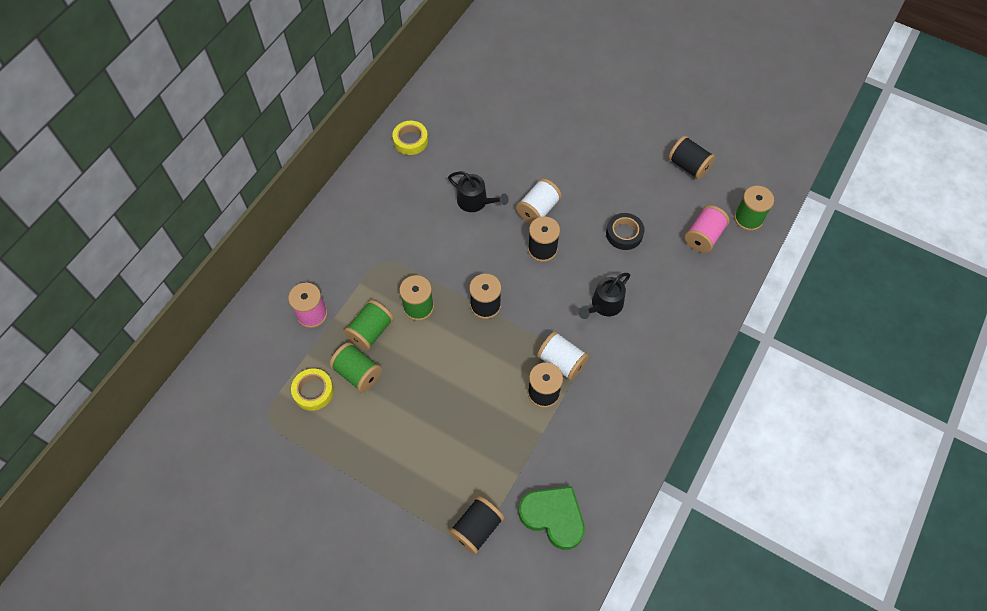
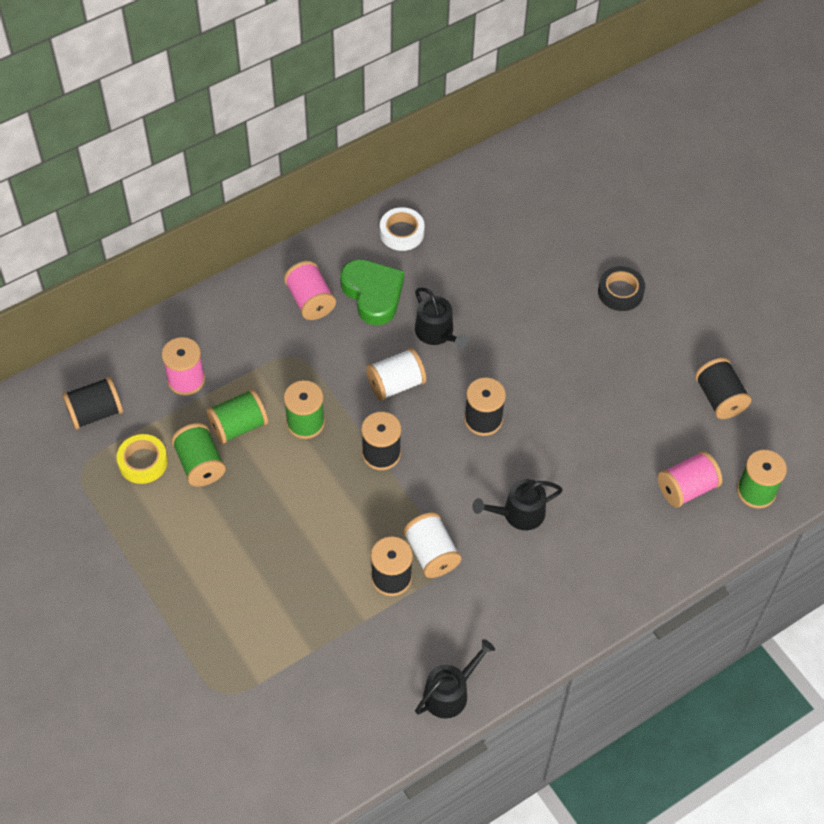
camera: 25 degrees right, 5 degrees down
yellow tape [392,121,428,155] -> white tape [380,207,425,251]
black spool [449,496,504,554] -> black spool moved to [62,377,123,430]
white spool [516,178,562,224] -> white spool moved to [366,348,426,401]
green heart [519,486,585,550] -> green heart moved to [340,259,404,325]
black tape [606,213,645,250] -> black tape moved to [598,266,645,311]
none -> pink spool [284,261,336,320]
none -> black watering can [415,639,495,719]

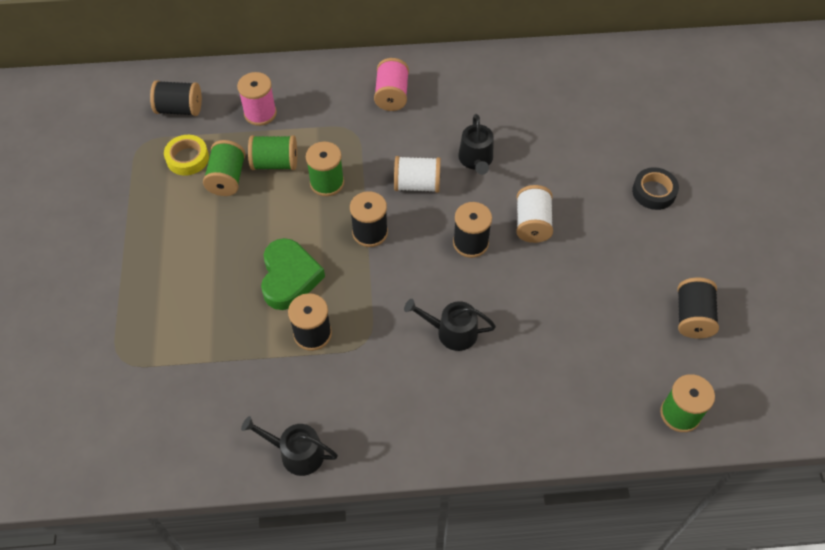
camera: 30 degrees right, 0 degrees up
green heart [340,259,404,325] -> green heart moved to [261,238,325,310]
white tape [380,207,425,251] -> none
white spool [403,512,462,578] -> white spool moved to [516,185,553,243]
black watering can [415,639,495,719] -> black watering can turned 150 degrees counterclockwise [241,416,338,476]
pink spool [658,451,722,507] -> none

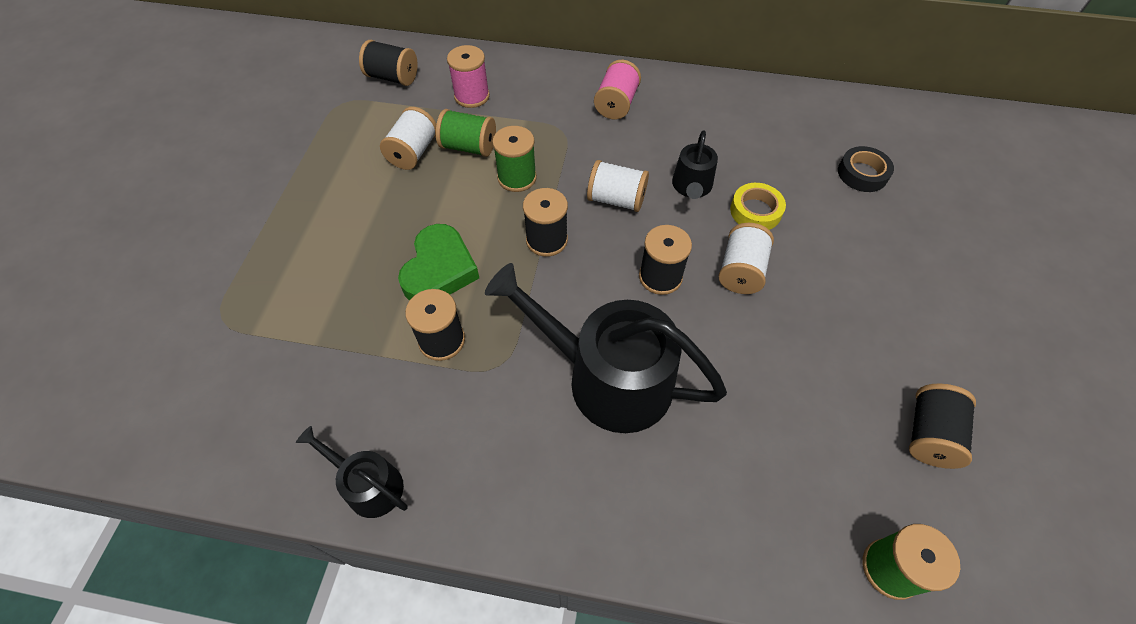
camera: 15 degrees right, 0 degrees up
yellow tape [164,135,209,175] -> yellow tape moved to [730,183,786,230]
green spool [203,140,246,196] -> white spool [380,107,436,170]
black watering can [404,299,496,351] -> black watering can [485,263,727,433], size x2.03
black tape [632,167,679,210] -> black tape moved to [838,146,894,192]

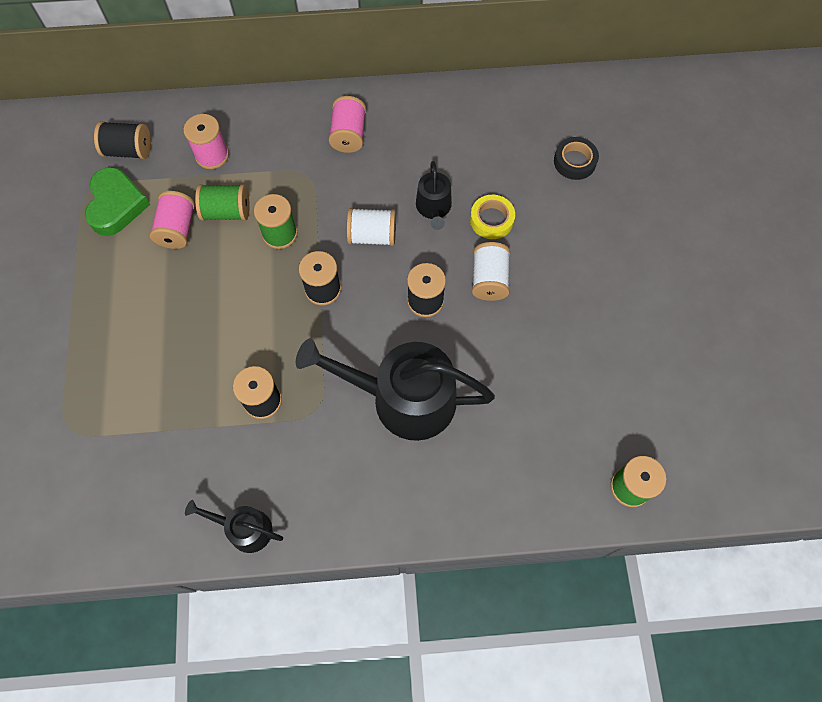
camera: 15 degrees left, 10 degrees up
white spool [380,107,436,170] -> pink spool [150,191,195,249]
green heart [398,224,479,301] -> green heart moved to [85,167,150,236]
black spool [909,384,976,469] -> none

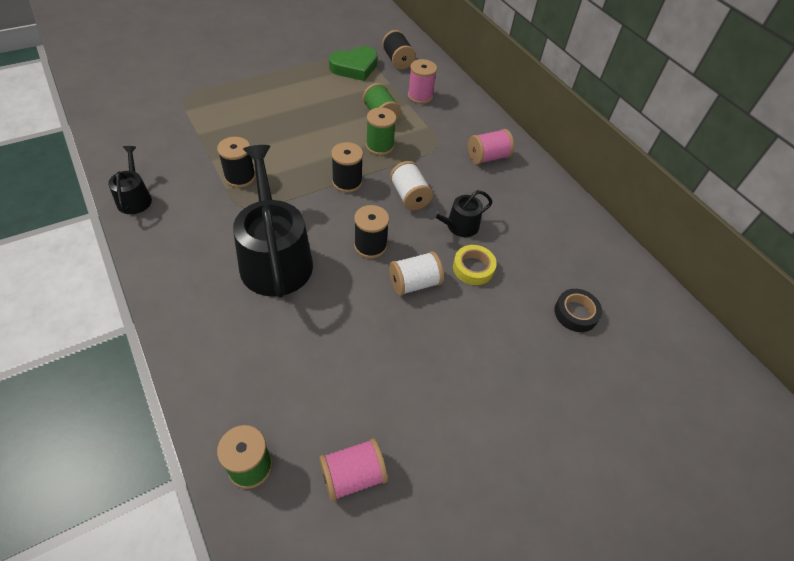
camera: 60 degrees right, 15 degrees down
pink spool [150,191,195,249] -> pink spool moved to [319,438,388,502]

